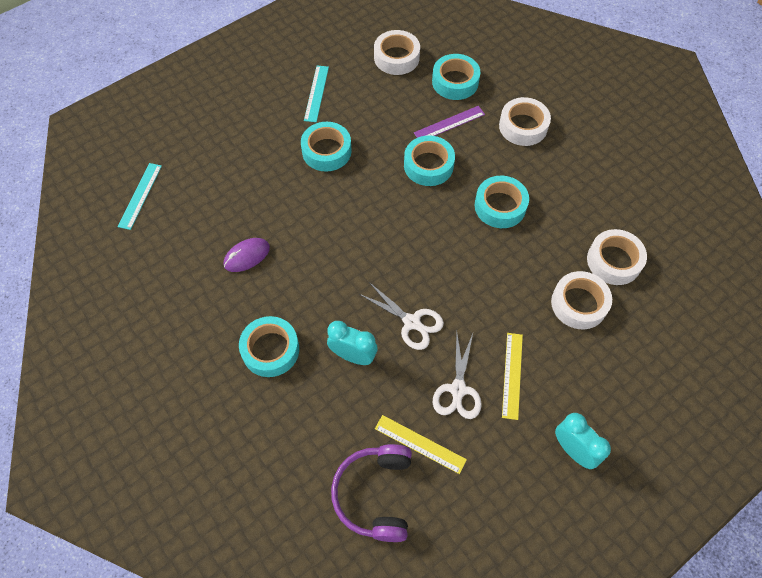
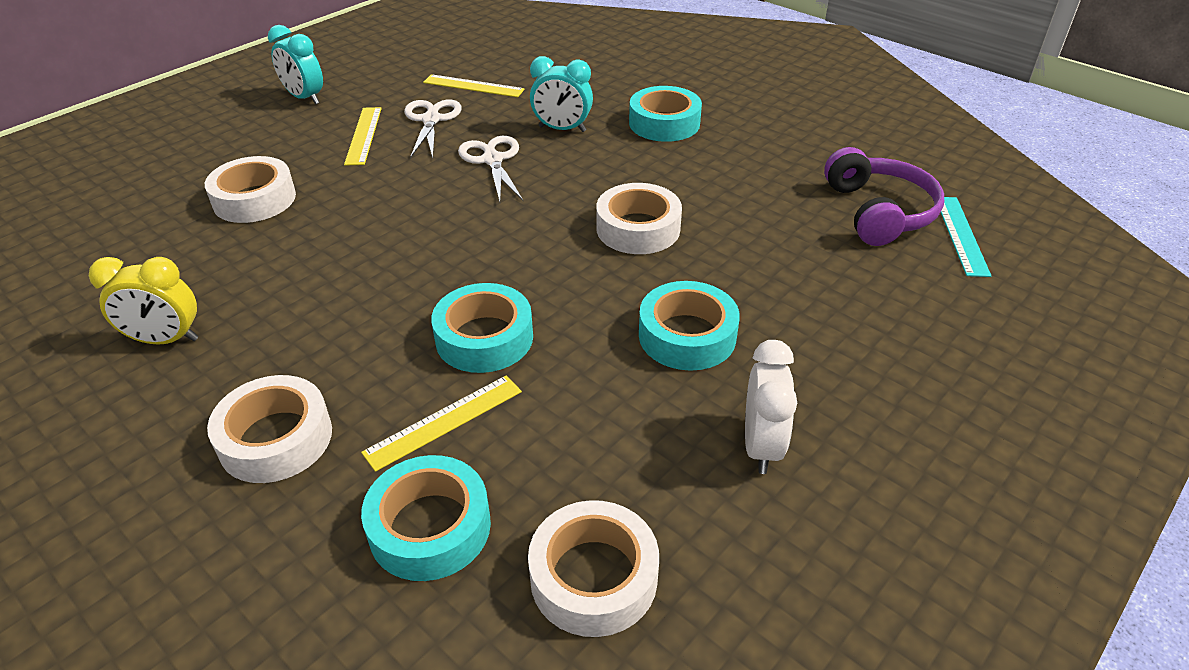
camera: 170 degrees right, 20 degrees down
purple mouse [224,238,270,272] -> none
turquoise ruler [304,65,329,122] -> white clock [745,340,797,474]
purple headphones [331,444,412,542] -> purple headphones moved to [824,147,944,246]
white scissors [359,282,444,350] -> white scissors turned 45 degrees clockwise [458,136,523,202]
purple ruler [414,106,485,138] -> yellow ruler [361,376,522,472]
turquoise tape [475,176,529,228] -> none
white tape [587,229,647,285] -> white tape moved to [596,183,682,254]
none -> yellow clock [89,257,198,345]

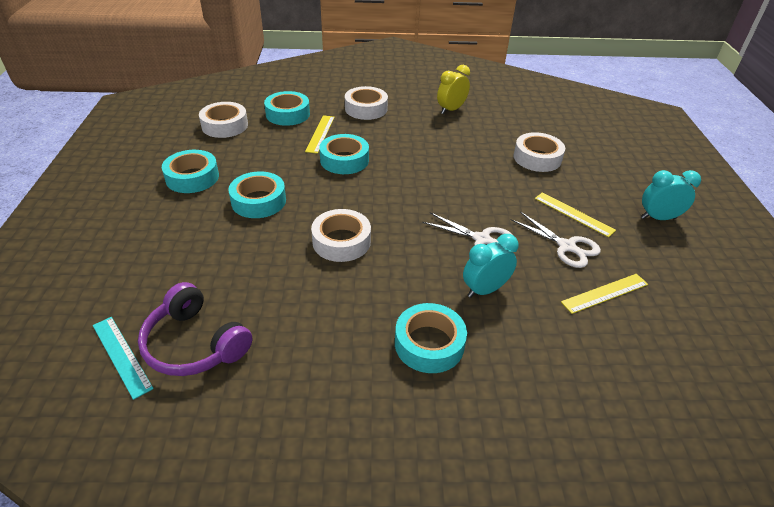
camera: 135 degrees right, 0 degrees up
white clock [745,340,797,474] -> turquoise tape [162,150,219,193]

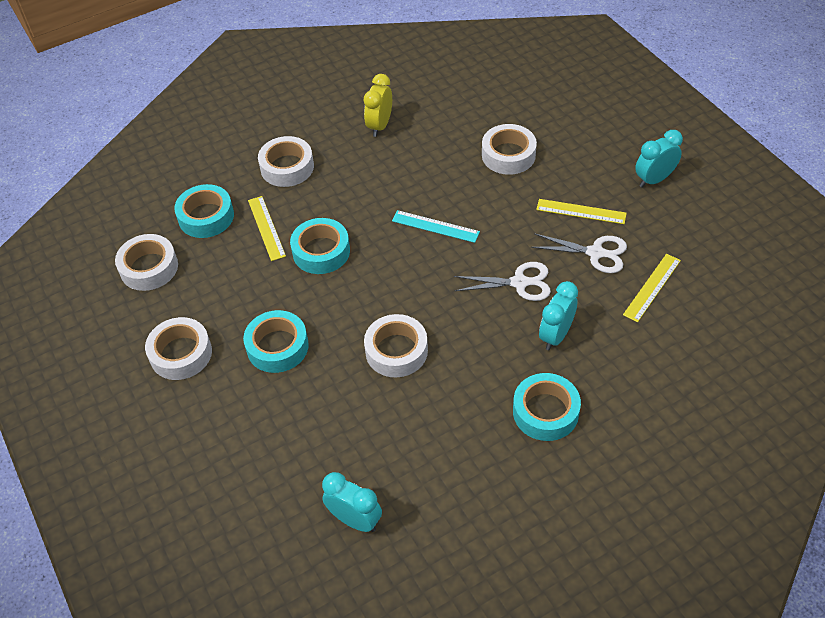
camera: 25 degrees left, 10 degrees up
turquoise ruler [93,317,154,400] -> turquoise ruler moved to [392,210,480,243]
purple headphones [138,282,252,376] -> turquoise clock [322,472,382,532]
turquoise tape [162,150,219,193] -> white tape [145,317,212,380]

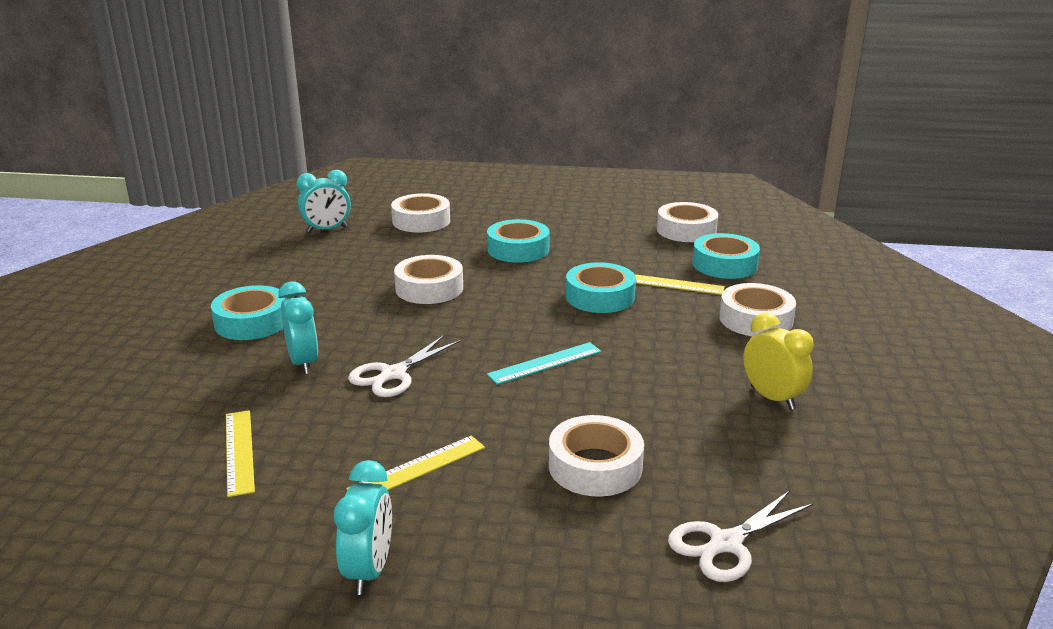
camera: 125 degrees right, 25 degrees down
white tape [145,317,212,380] -> white tape moved to [391,193,450,233]
white scissors [531,233,627,273] -> white scissors moved to [668,490,814,582]

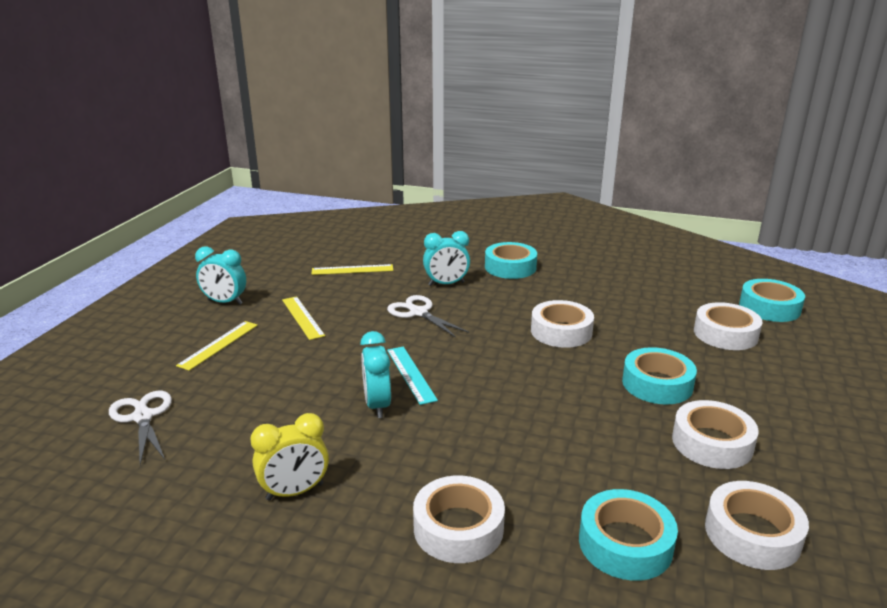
camera: 100 degrees right, 0 degrees up
turquoise clock [297,170,351,233] -> turquoise clock moved to [360,331,391,418]
white tape [549,415,644,497] -> white tape moved to [672,400,759,469]
turquoise tape [566,262,636,313] -> turquoise tape moved to [739,279,805,322]
yellow ruler [635,274,725,295] -> yellow ruler moved to [176,321,258,371]

